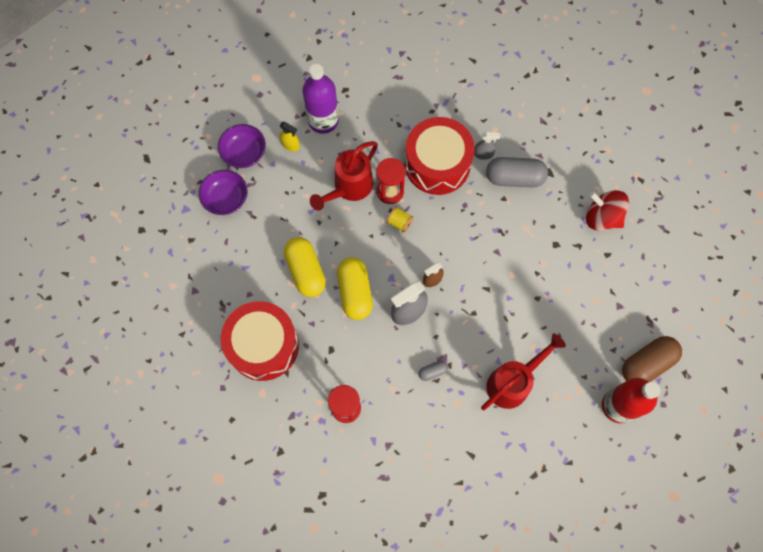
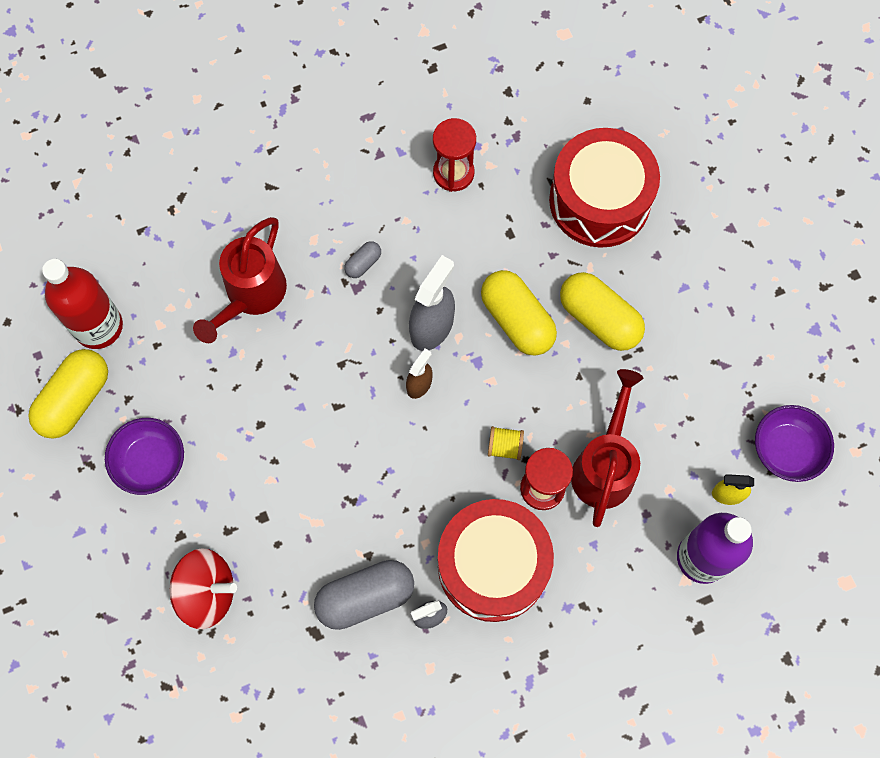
camera: 155 degrees right, 0 degrees up
purple bowl [198,170,248,215] -> purple bowl moved to [105,418,184,495]
brown capsule [622,336,682,382] -> yellow capsule [28,349,108,439]

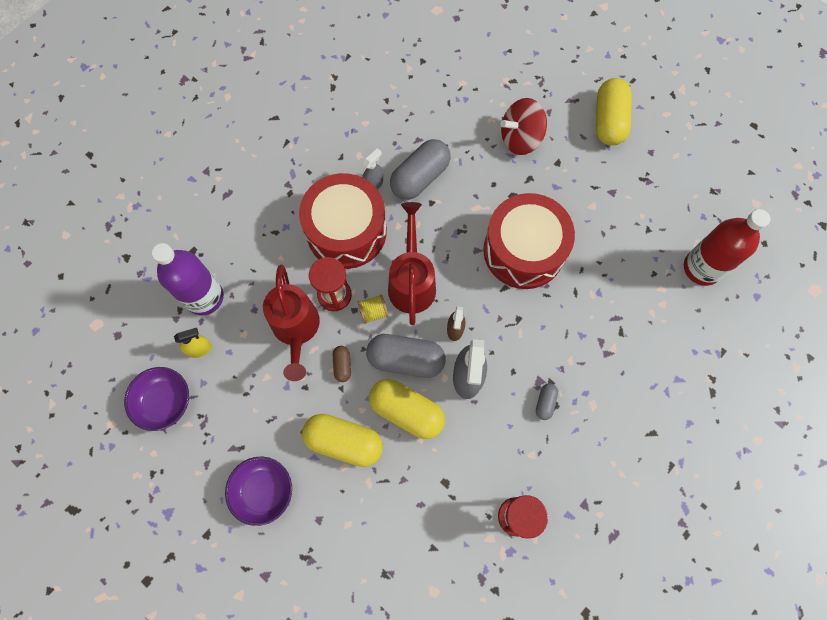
camera: 155 degrees right, 0 degrees up
yellow capsule [28,349,108,439] -> yellow capsule moved to [596,78,632,146]
purple bowl [105,418,184,495] -> purple bowl moved to [225,456,292,526]
red watering can [193,217,287,343] -> red watering can moved to [388,202,436,325]
red drum [549,128,660,248] -> red drum moved to [483,193,575,289]
none -> brown capsule [333,346,351,382]
none -> grey capsule [366,334,446,378]

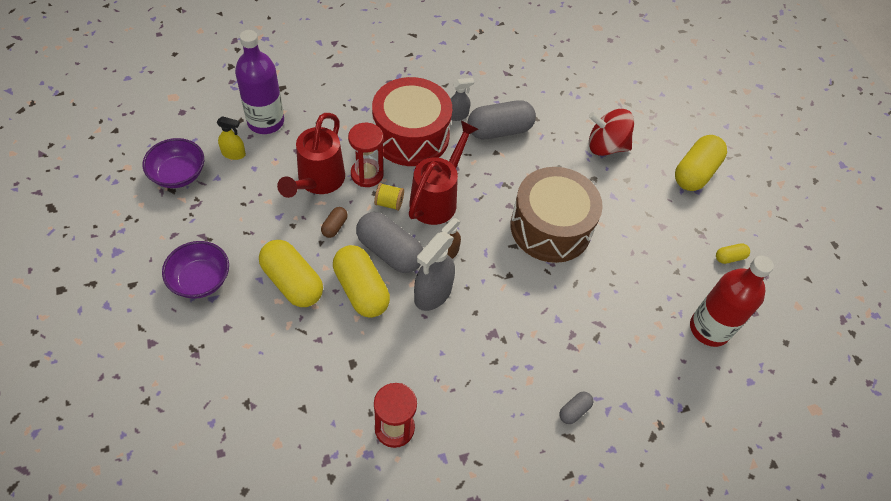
camera: 25 degrees right, 15 degrees down
red drum [483,193,575,289] -> brown drum [510,167,603,263]
grey capsule [536,383,558,420] -> grey capsule moved to [559,391,593,424]
none -> yellow capsule [716,243,750,264]

